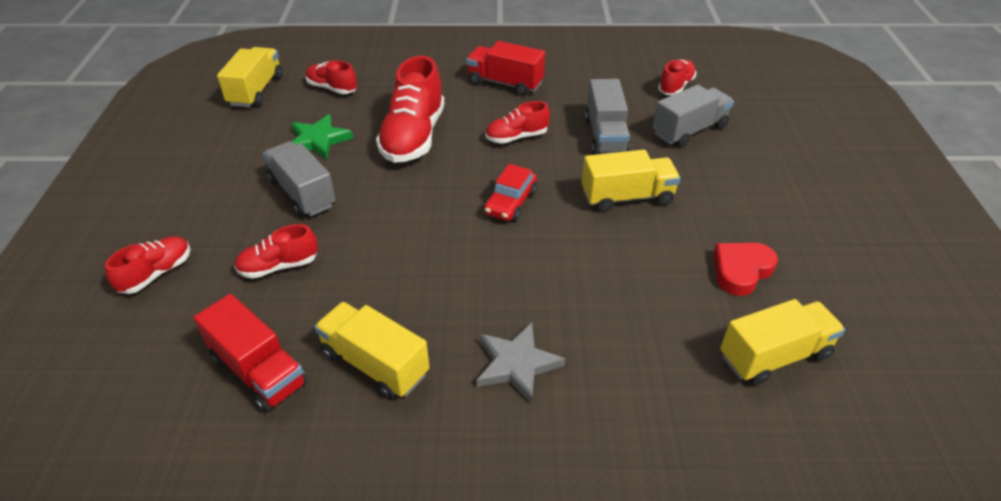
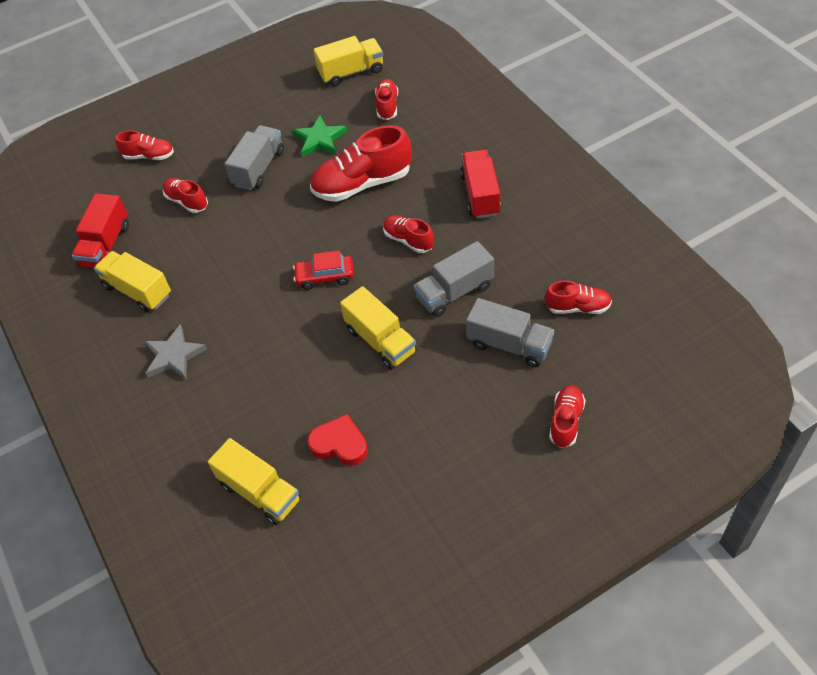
camera: 65 degrees right, 10 degrees up
yellow truck [314,302,430,399] -> yellow truck turned 60 degrees counterclockwise [94,251,171,312]
none -> red shoe [549,385,586,448]

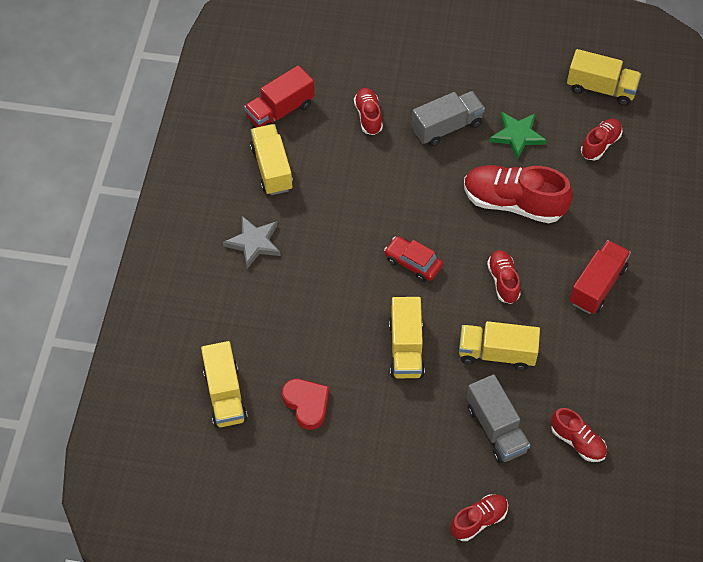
camera: 35 degrees right, 5 degrees up
red shoe [116,130,174,160] -> none
grey truck [414,241,494,317] -> yellow truck [459,321,540,370]

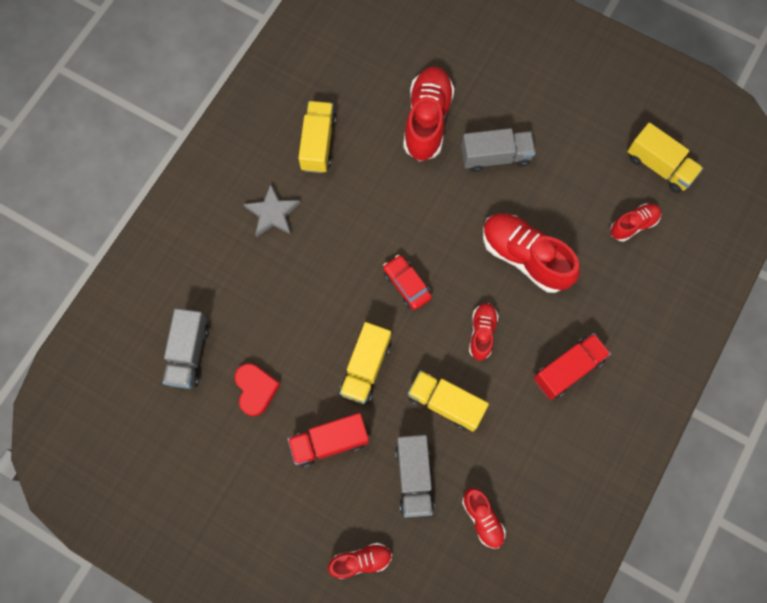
camera: 20 degrees right, 15 degrees up
yellow truck [201,341,248,428] -> grey truck [163,308,209,389]
red truck [244,65,315,127] -> red truck moved to [288,413,369,467]
red shoe [354,88,383,135] -> red shoe [403,67,454,161], size x1.83
green star [489,112,547,160] -> none

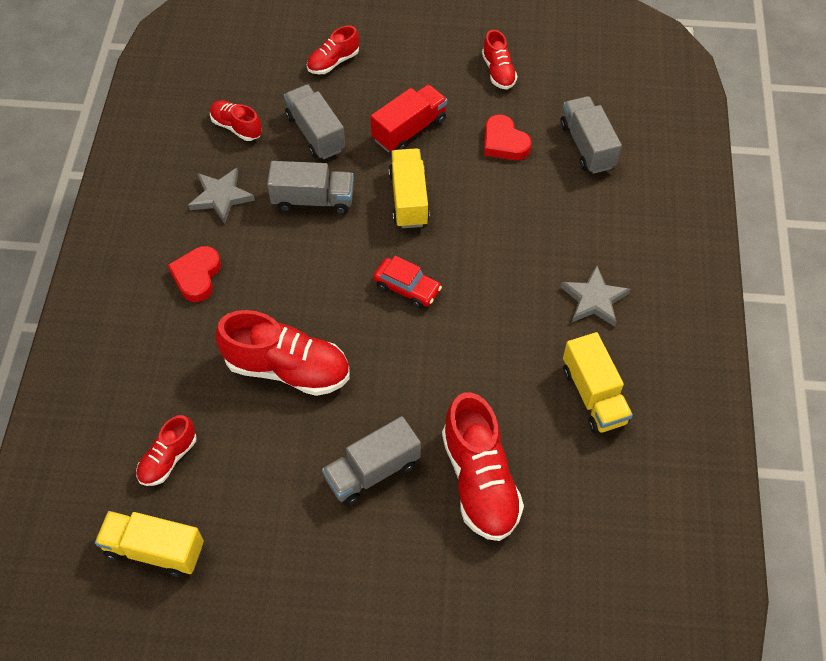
camera: 155 degrees right, 15 degrees down
yellow truck [408,370,489,432] -> grey truck [267,161,354,215]
red shoe [469,303,498,361] -> red shoe moved to [482,30,517,89]
red truck [534,333,611,400] -> red heart [168,246,221,302]
none -> grey star [188,168,255,224]

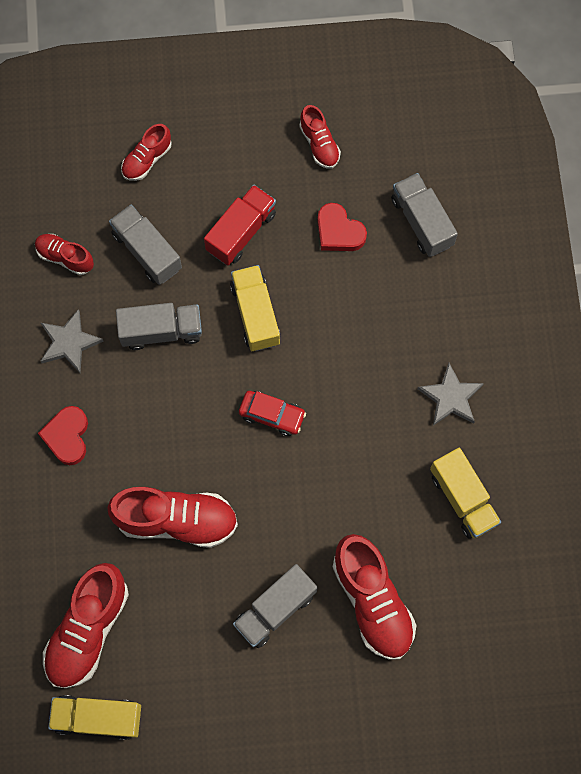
camera: 10 degrees left, 15 degrees up
red shoe [136,415,197,486] -> red shoe [43,563,129,688], size x1.83

